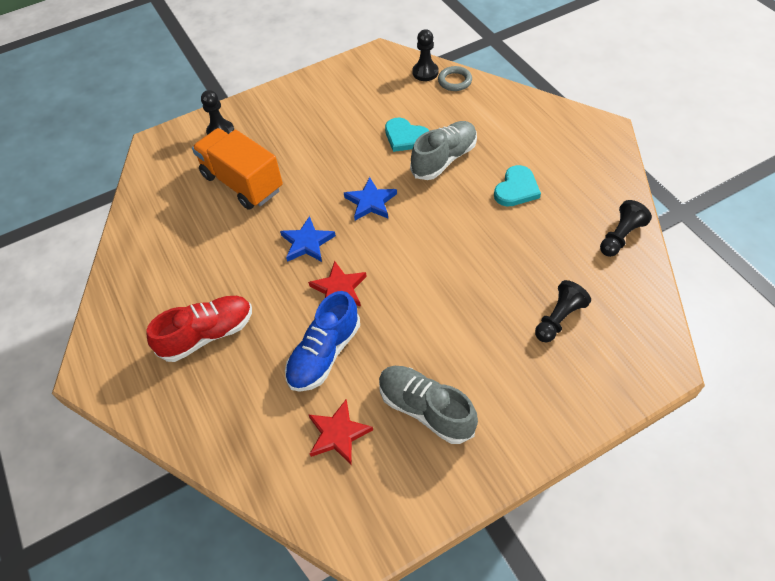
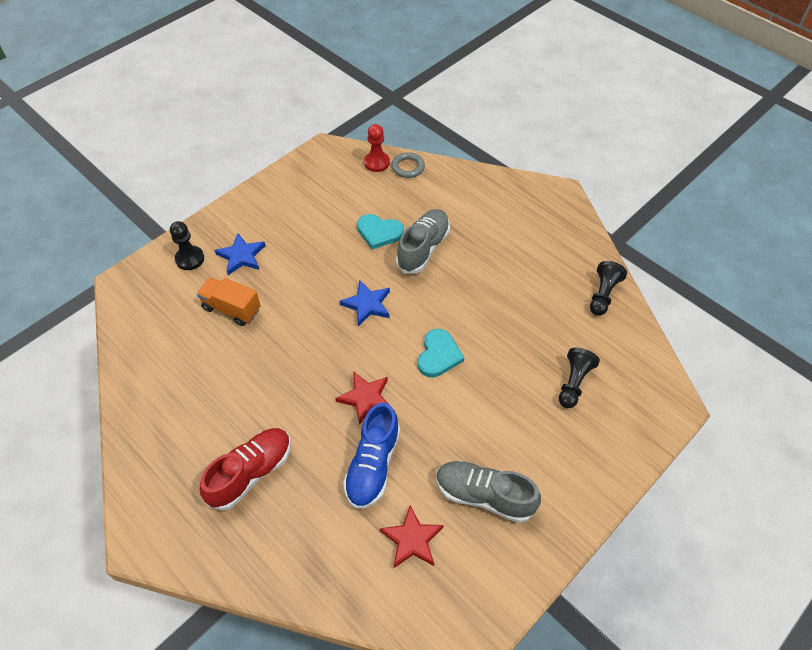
camera: 20 degrees left, 0 degrees up
orange truck [192,128,283,210] -> orange truck [197,277,261,326], size x0.64
blue star [280,216,336,262] -> blue star moved to [215,233,266,275]
black pawn [412,29,439,81] -> red pawn [364,124,390,172]
turquoise heart [494,165,541,207] -> turquoise heart moved to [418,329,464,377]

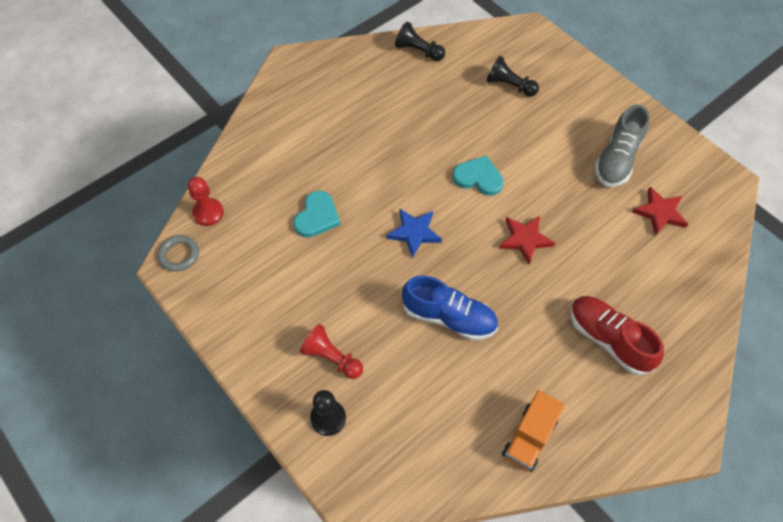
camera: 85 degrees left, 5 degrees up
orange truck [197,277,261,326] -> orange truck moved to [502,390,565,472]
blue star [215,233,266,275] -> red pawn [300,324,363,379]
blue shoe [343,403,400,509] -> blue shoe moved to [402,276,498,340]
grey ring [391,152,425,178] -> grey ring moved to [158,235,199,272]
grey shoe [396,209,450,274] -> none

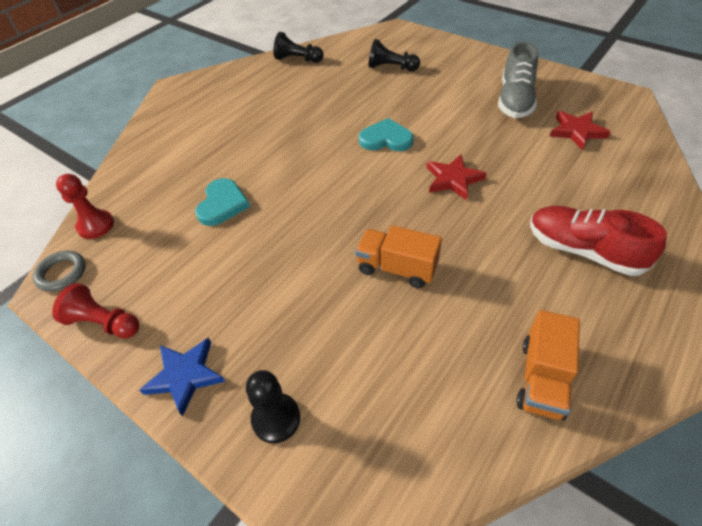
camera: 10 degrees left, 10 degrees down
red pawn [300,324,363,379] -> red pawn moved to [52,283,139,339]
blue star [387,209,442,258] -> blue star moved to [140,338,225,417]
blue shoe [402,276,498,340] -> orange truck [355,225,442,288]

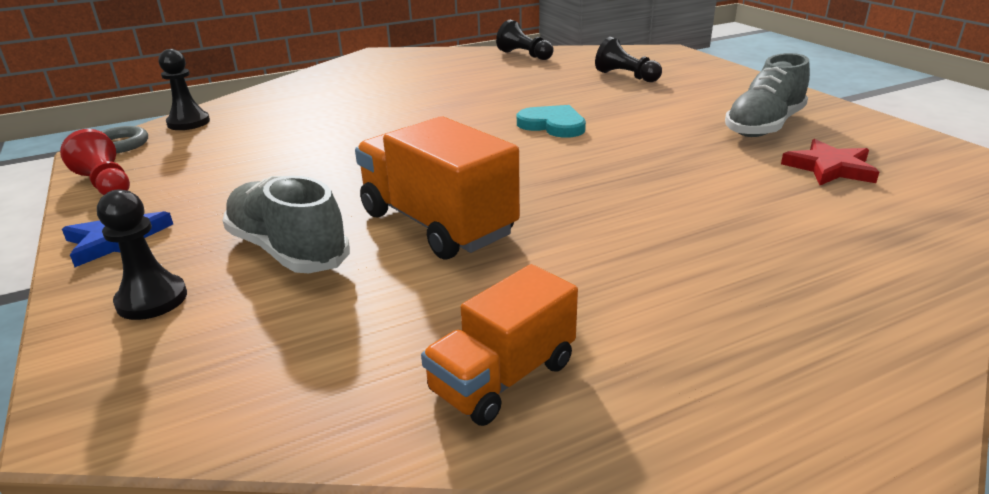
camera: 25 degrees right, 20 degrees down
red pawn [56,174,114,239] -> black pawn [159,49,210,130]
turquoise heart [195,178,250,226] -> none
orange truck [355,225,442,288] -> orange truck [355,116,520,259], size x1.57
red star [427,154,487,200] -> none
red shoe [530,206,667,276] -> none
none -> grey shoe [222,176,350,273]

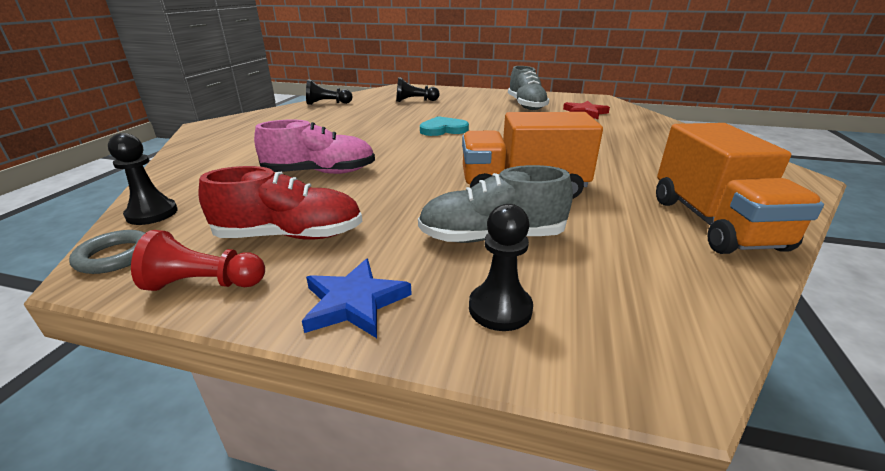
camera: 50 degrees left, 0 degrees up
orange truck [421,264,578,426] -> orange truck [656,123,824,254], size x1.57
none -> red shoe [198,166,363,240]
none -> pink shoe [254,120,375,174]

